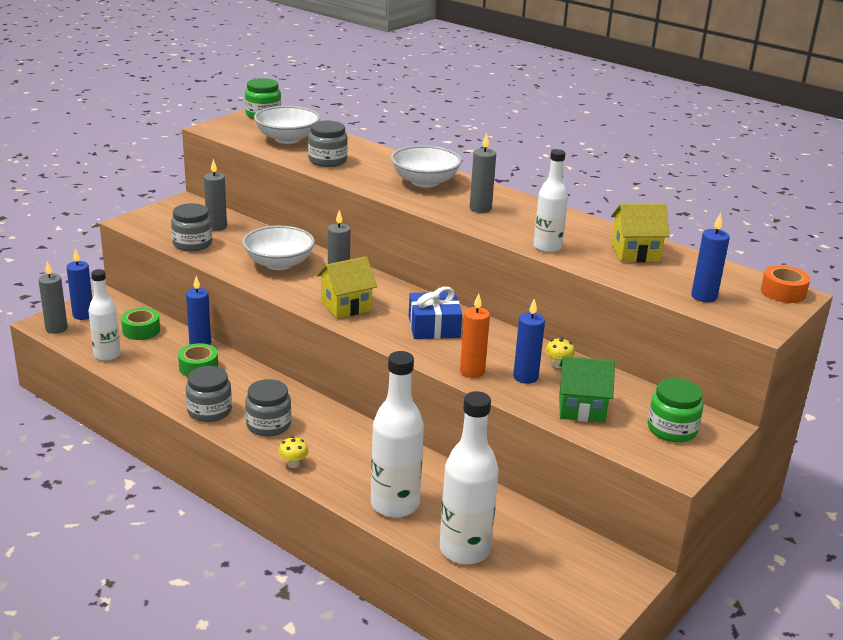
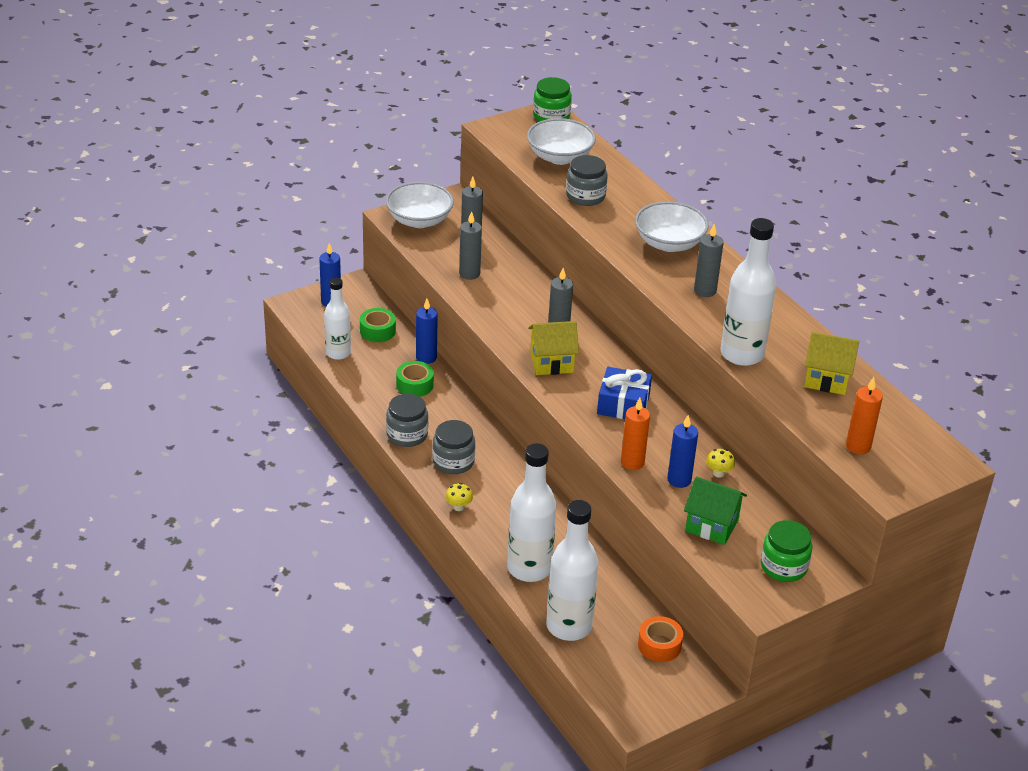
camera: 20 degrees right, 10 degrees up
grey candle [38,261,68,334] -> grey candle moved to [459,211,482,280]
grey jar [171,203,212,251] -> none
white bowl [242,225,315,270] -> white bowl moved to [386,182,454,228]
white bottle [533,149,568,253] -> white bottle [720,218,776,366], size x1.55
blue candle [691,213,730,302] -> orange candle [846,377,883,454]
orange tape [761,265,810,303] -> orange tape moved to [638,616,683,662]

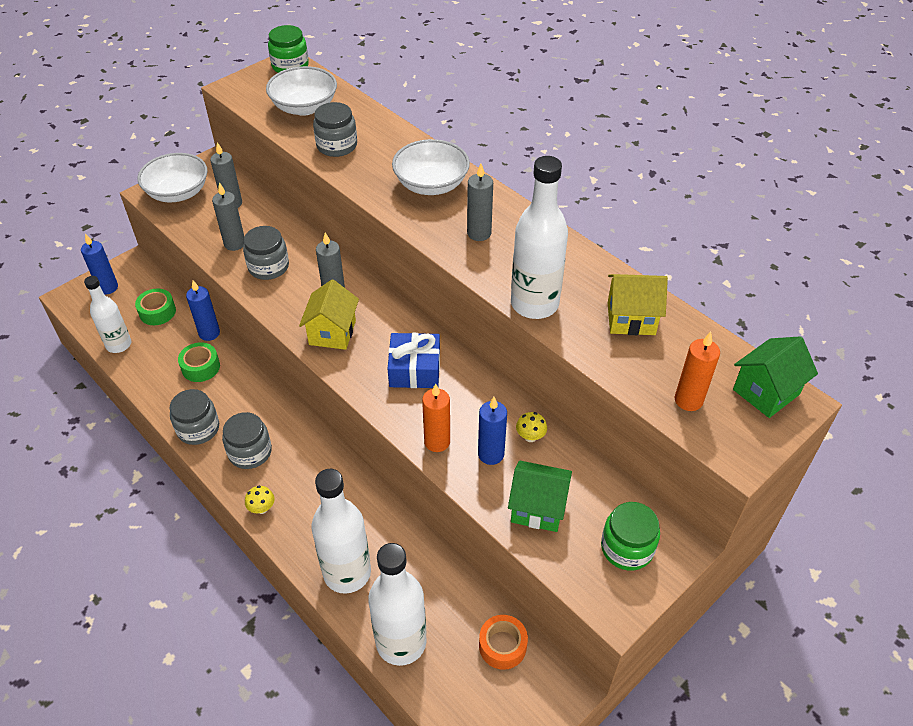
camera: 10 degrees left, 10 degrees up
yellow house [528,321,579,375] -> yellow house turned 60 degrees counterclockwise [299,280,359,350]
none -> grey jar [243,226,289,280]
none -> green house [733,336,818,418]

